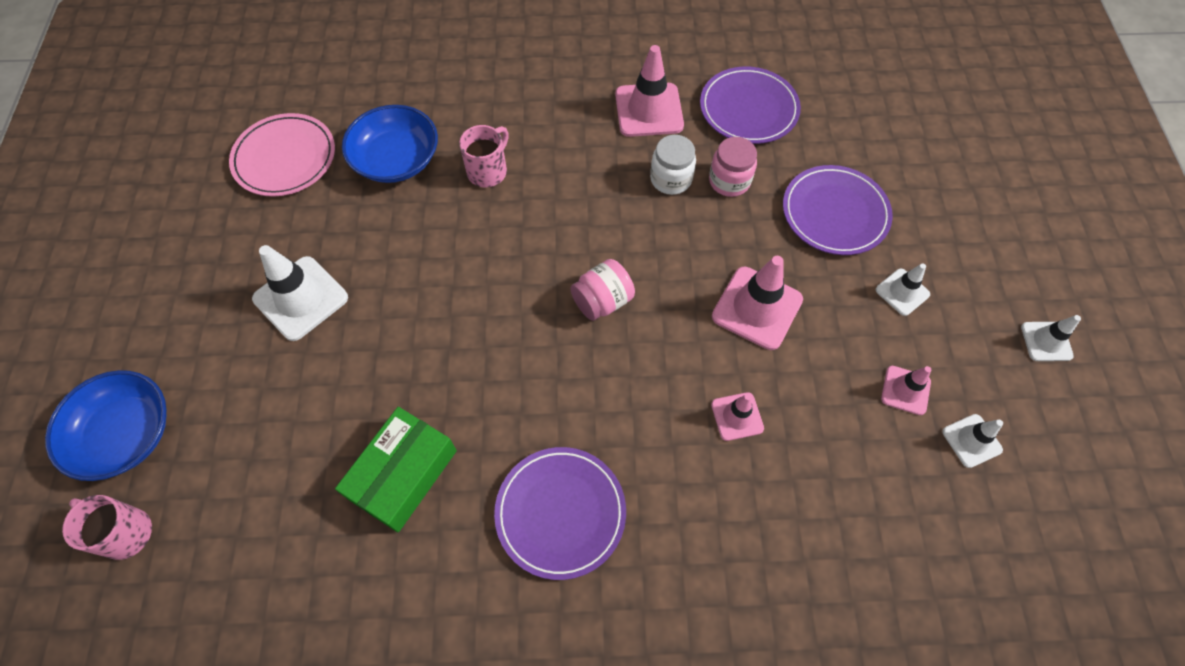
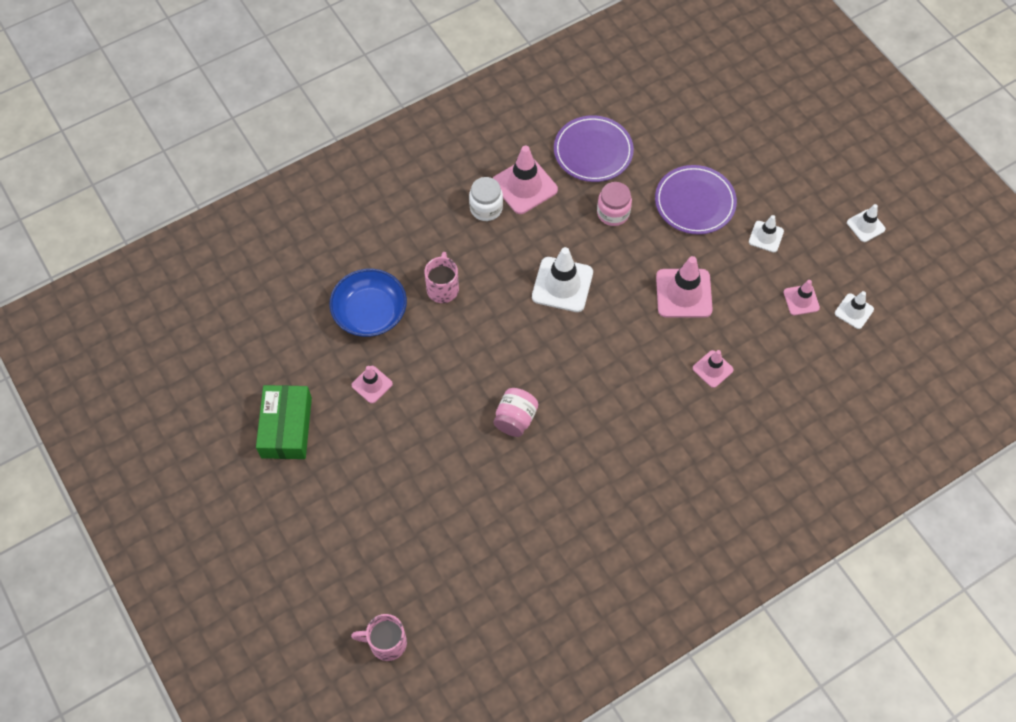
camera: 30 degrees left, 0 degrees up
blue bowl [45,370,167,481] -> none
pink plate [229,113,335,197] -> none
white traffic cone [252,245,348,341] -> white traffic cone moved to [532,247,593,312]
green box [335,407,457,533] -> green box moved to [256,385,312,459]
purple plate [494,447,626,580] -> none
pink jar [570,259,635,321] -> pink jar moved to [494,388,538,437]
white jar [650,135,696,195] -> white jar moved to [469,177,503,221]
none -> pink traffic cone [352,366,393,403]

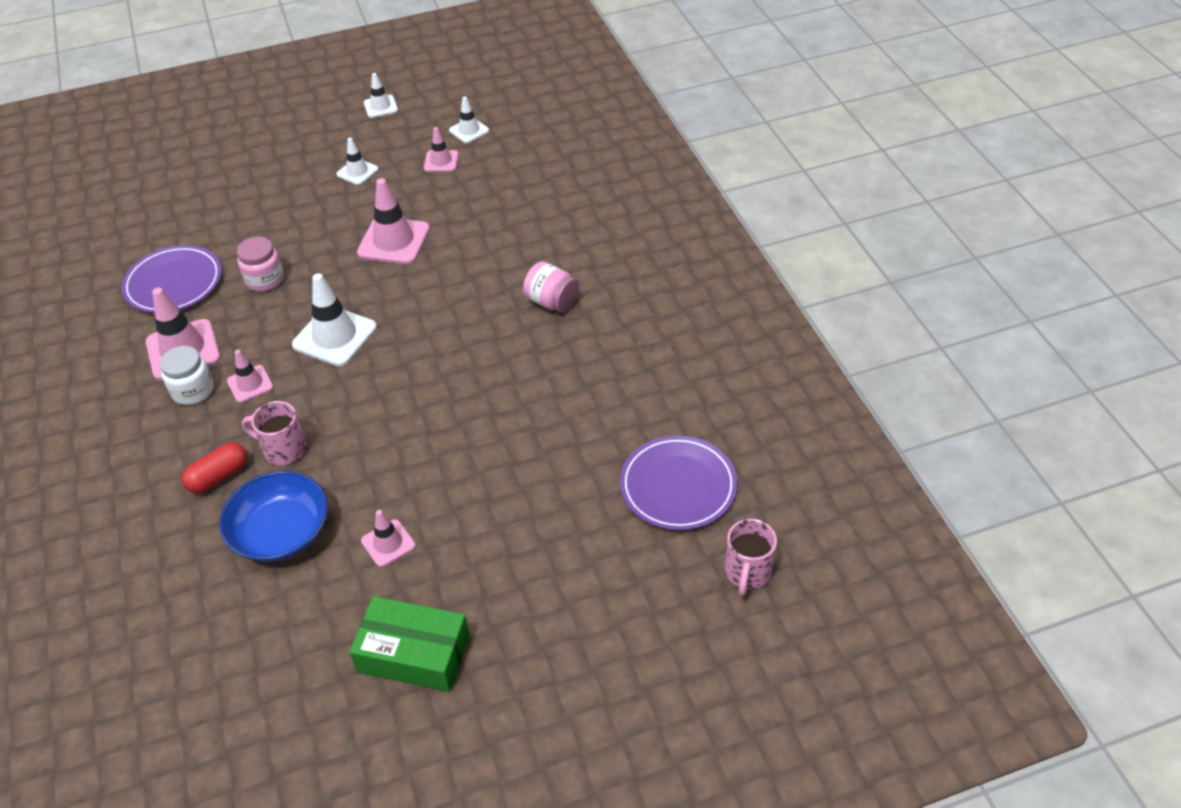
camera: 75 degrees left, 15 degrees down
pink jar [494,388,538,437] -> pink jar moved to [523,262,580,313]
purple plate [655,165,737,234] -> purple plate moved to [620,435,737,530]
pink traffic cone [693,350,734,388] -> pink traffic cone moved to [227,350,273,403]
none -> red capsule [182,442,247,494]

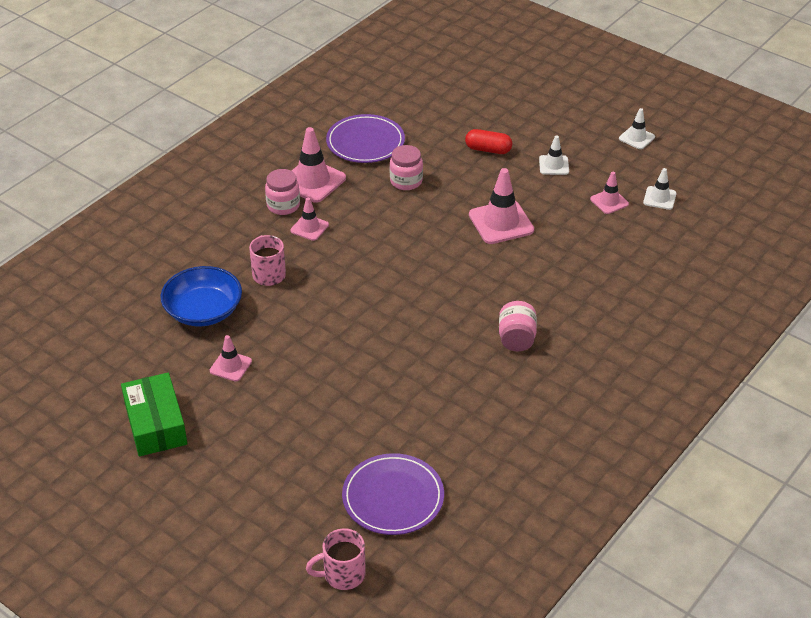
camera: 55 degrees right, 5 degrees down
white jar [160,346,214,405] -> pink jar [265,169,300,215]
red capsule [182,442,247,494] -> red capsule moved to [465,129,512,154]
white traffic cone [292,273,377,366] -> none

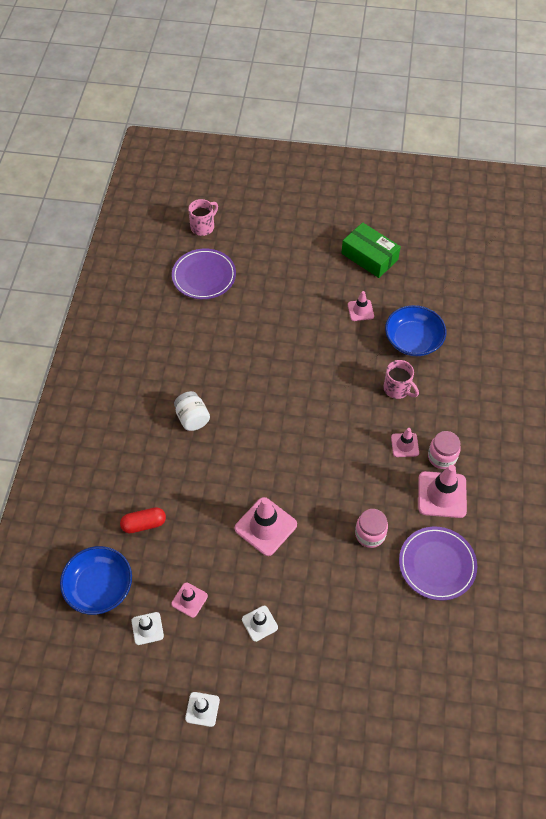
camera: 150 degrees right, 15 degrees up
red capsule [465,129,512,154] -> red capsule moved to [120,507,166,533]
pink jar [499,301,537,352] -> white jar [174,391,210,431]
none -> blue bowl [60,546,132,615]

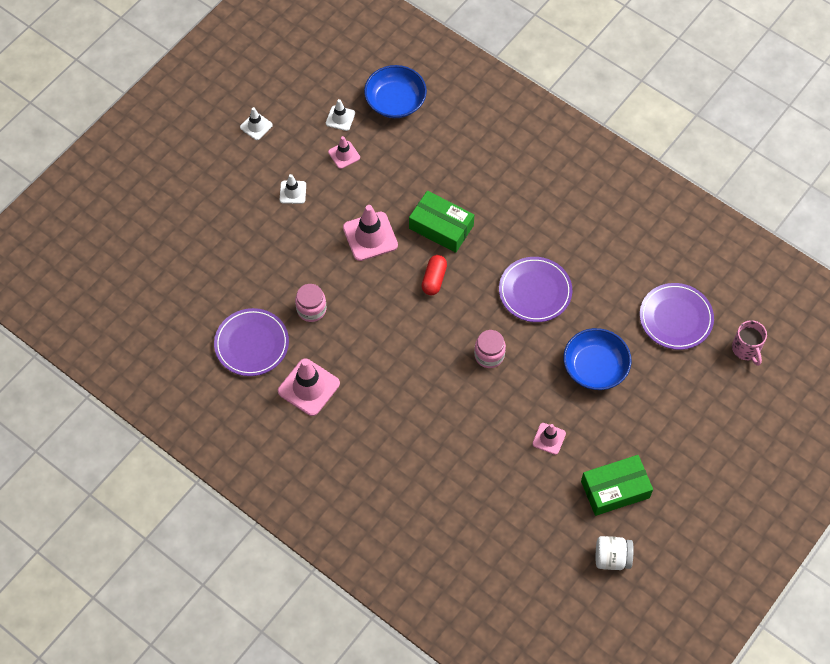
camera: 120 degrees right, 5 degrees up
red capsule [120,507,166,533] -> red capsule moved to [421,255,447,295]
white jar [174,391,210,431] -> white jar moved to [596,536,633,570]
pink mug [383,360,419,399] -> none
blue bowl [385,305,446,356] -> blue bowl moved to [563,328,631,390]
pink traffic cone [391,428,419,457] -> none
pink jar [428,431,461,469] -> pink jar moved to [474,330,506,368]
none -> green box [409,191,474,253]
none -> purple plate [499,257,572,322]

